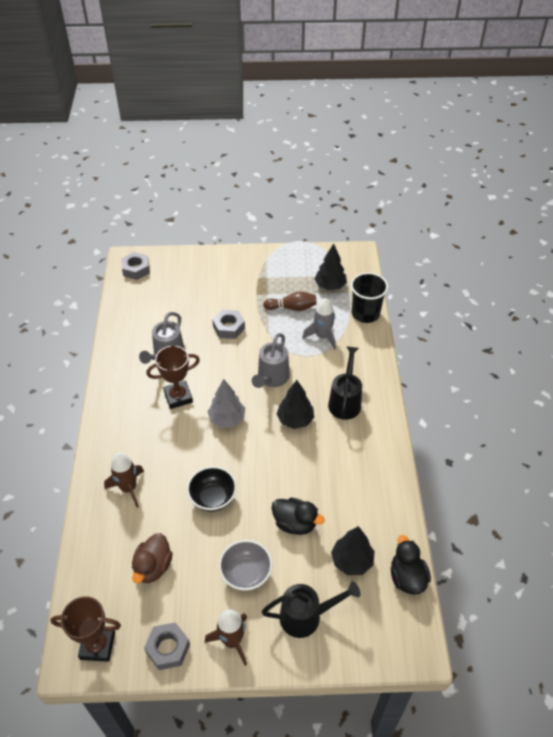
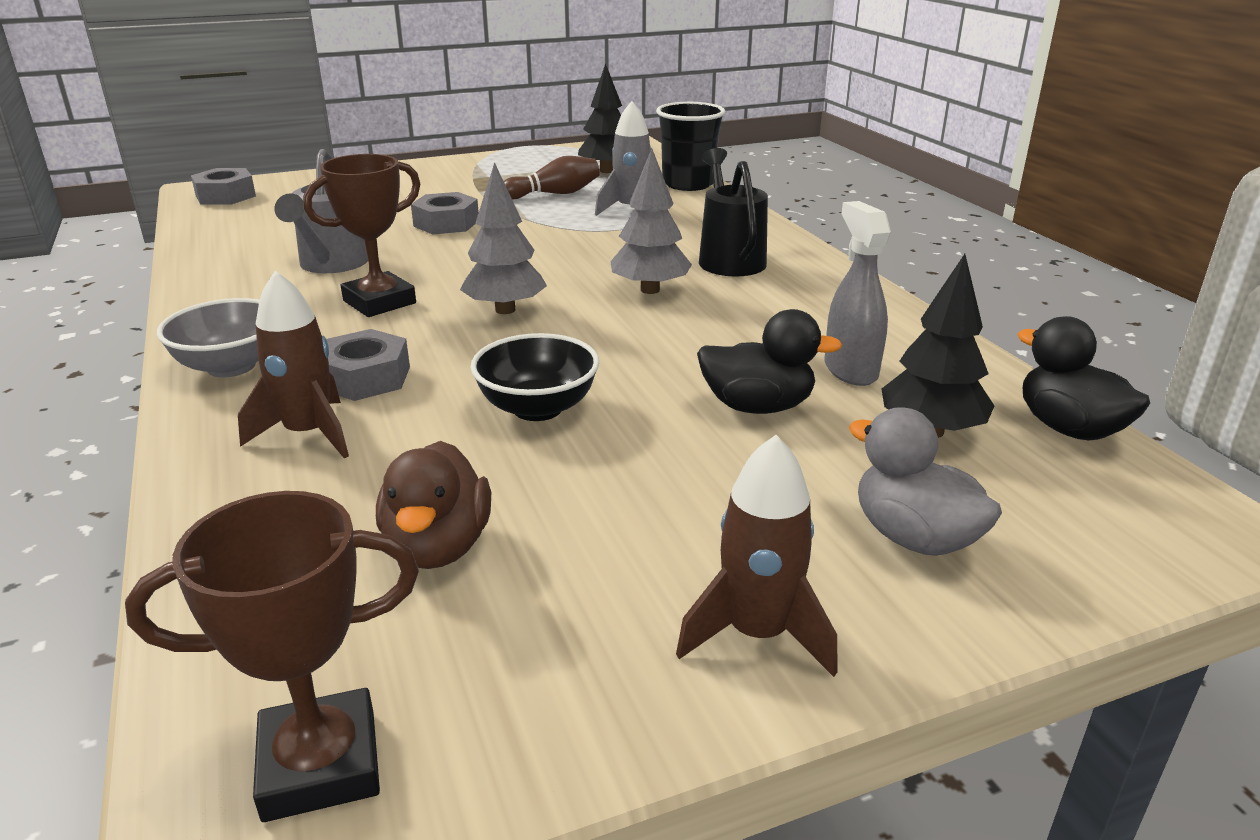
camera: 20 degrees left, 20 degrees down
grey nut [144,622,190,670] -> grey nut moved to [326,329,410,401]
grey bowl [219,540,272,591] -> grey bowl moved to [157,298,260,378]
grey watering can [252,333,290,388] -> none
black watering can [262,581,360,638] -> grey duck [849,407,1002,556]
black tree [277,380,314,429] -> grey tree [611,149,692,294]
none -> grey spray bottle [824,201,891,386]

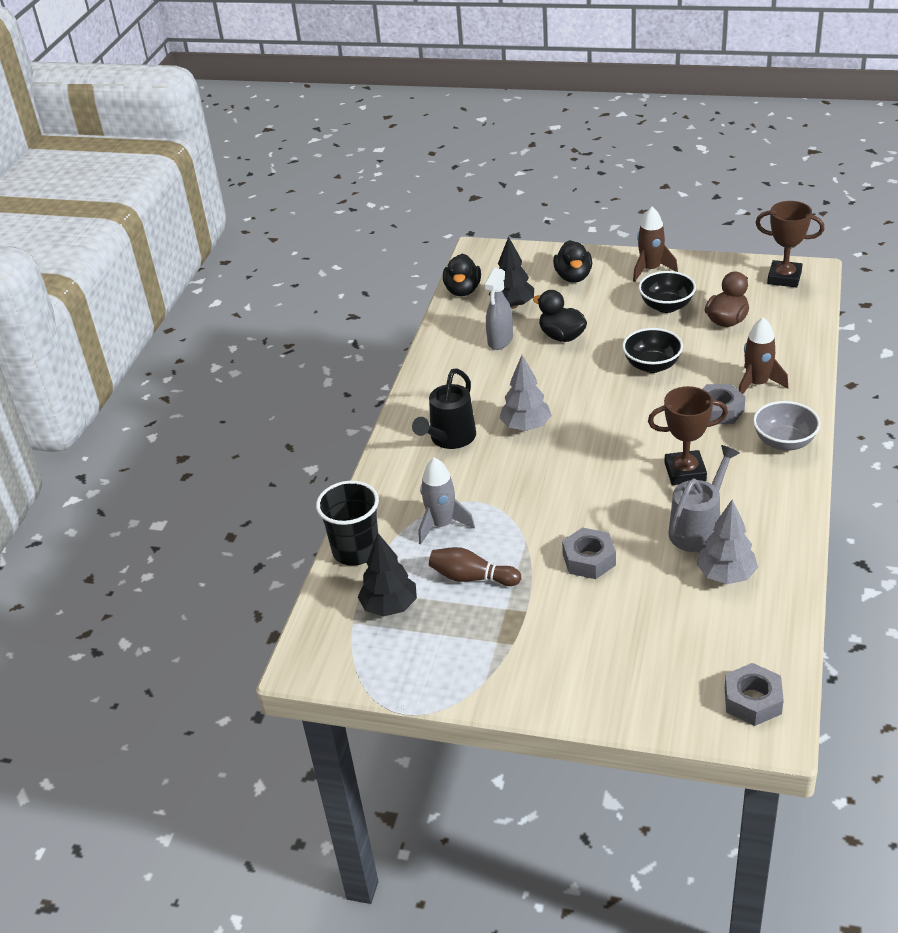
camera: 140 degrees left, 10 degrees up
grey tree [460,162,547,314] -> grey tree moved to [697,500,758,584]
grey duck [849,407,1002,556] -> black duck [553,240,592,283]
none -> black bowl [638,271,696,313]

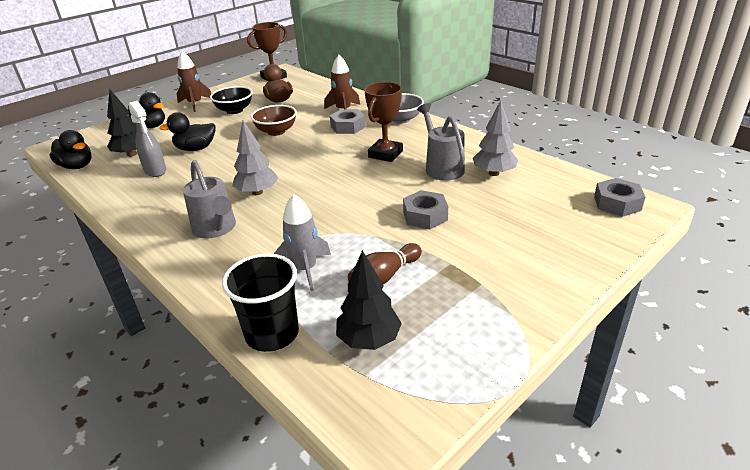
camera: 60 degrees left, 5 degrees down
black watering can [412,368,476,449] -> grey watering can [183,160,236,238]
black bowl [622,328,683,373] -> brown bowl [251,105,297,136]

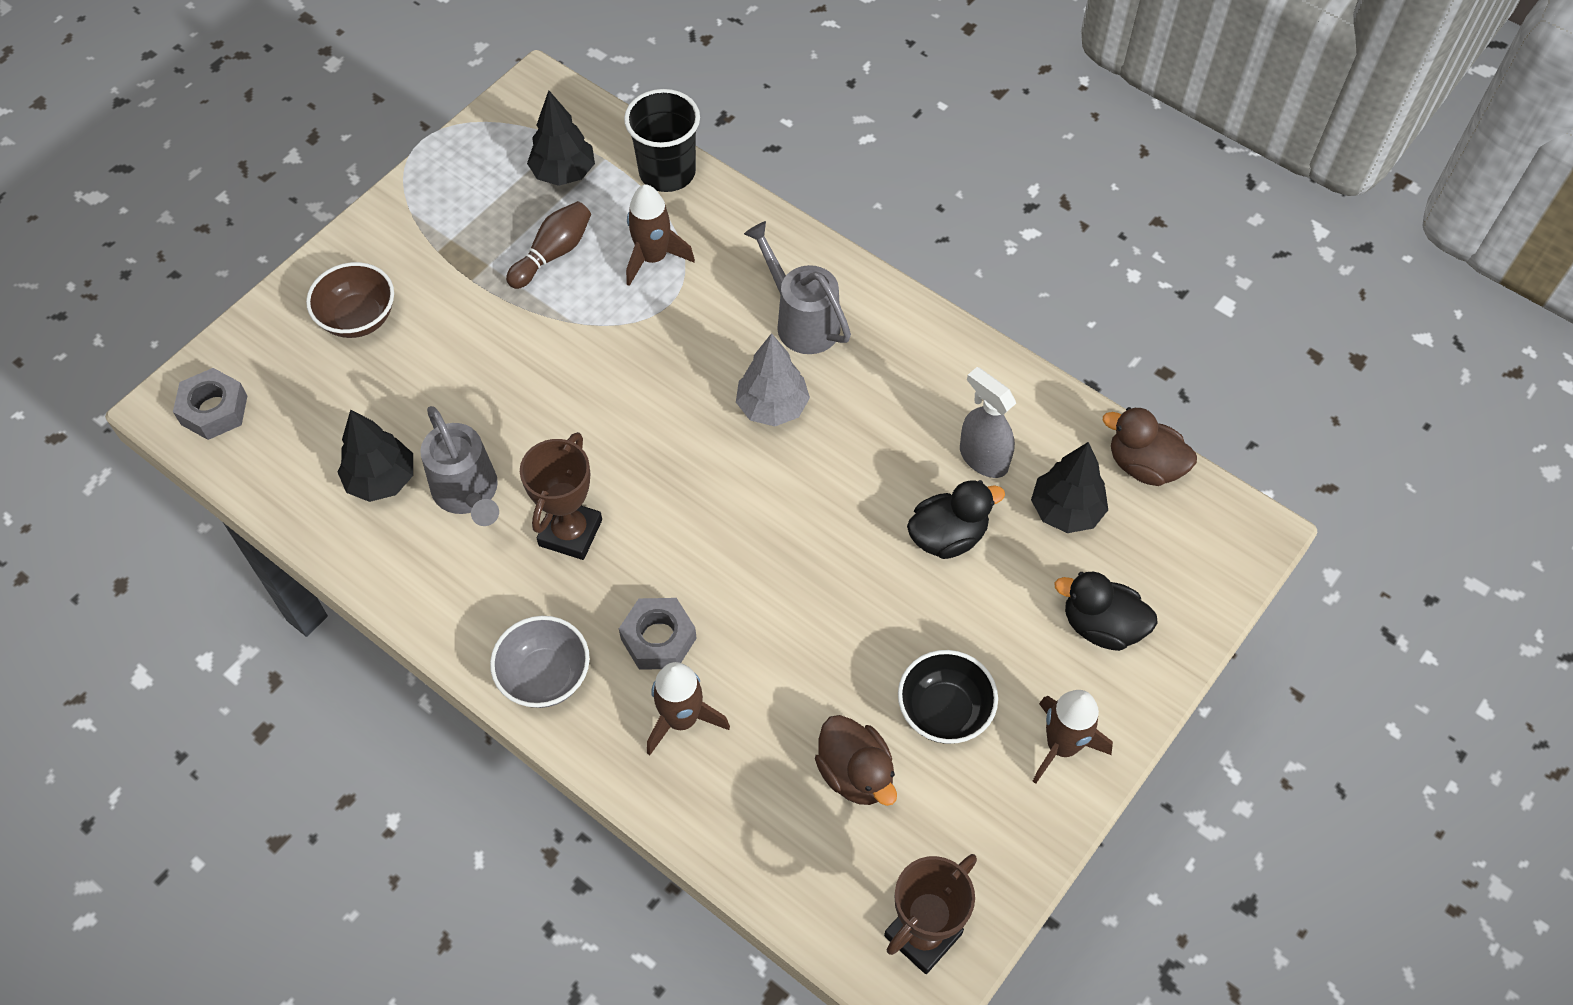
camera: 170 degrees right, 25 degrees up
black duck [49,130,92,169] -> brown duck [1103,407,1197,486]
brown bowl [251,105,297,136] -> brown bowl moved to [306,262,394,338]
grey rocket [274,194,331,291] -> brown rocket [626,184,695,286]
grey nut [403,190,448,229] -> none
grey tree [473,100,518,176] -> black tree [338,410,413,502]

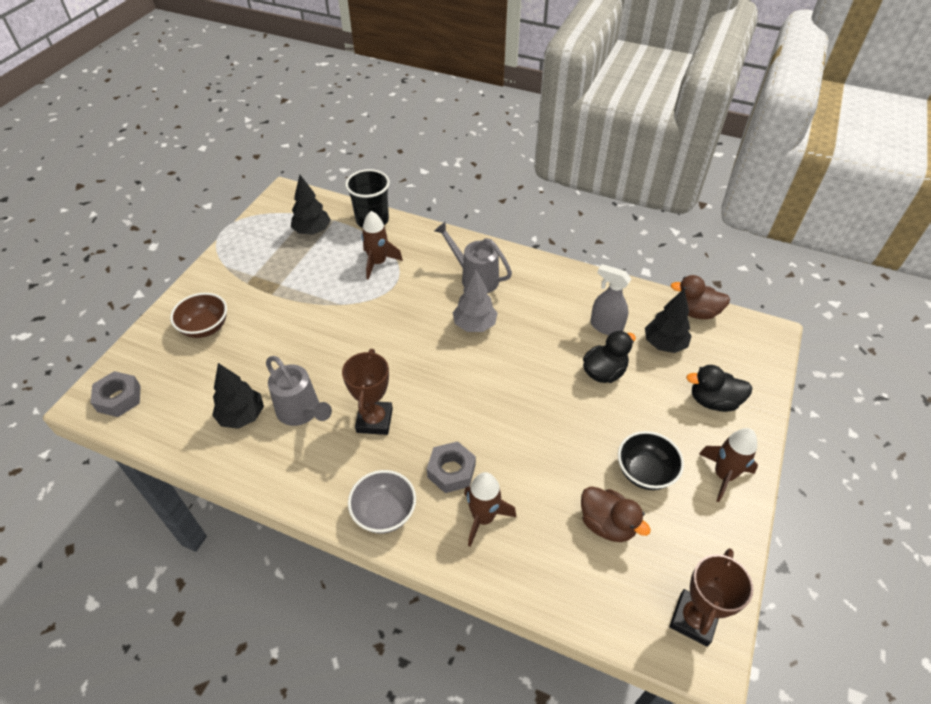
camera: 15 degrees left, 10 degrees down
brown bowling pin [506,201,591,289] -> none

